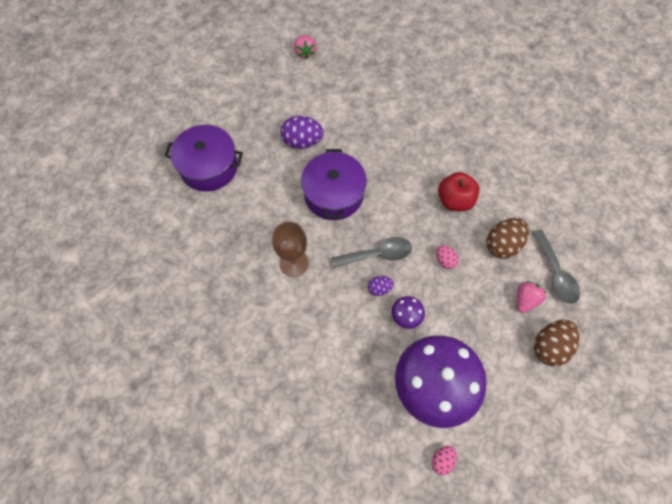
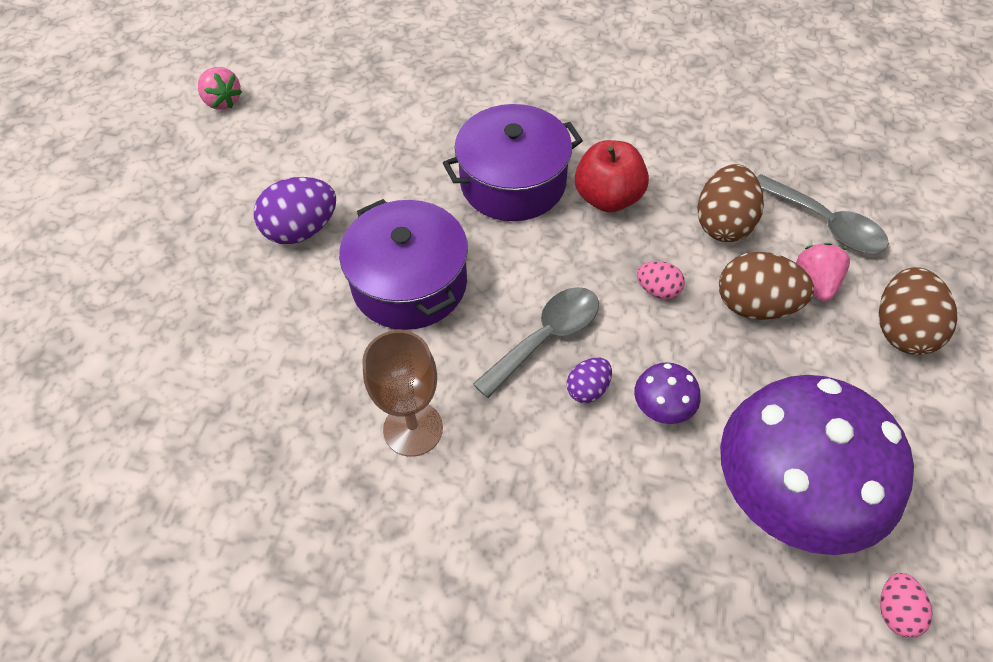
camera: 30 degrees left, 10 degrees down
purple pot [164,125,243,192] -> purple pot moved to [443,104,583,221]
none -> brown egg [719,252,814,320]

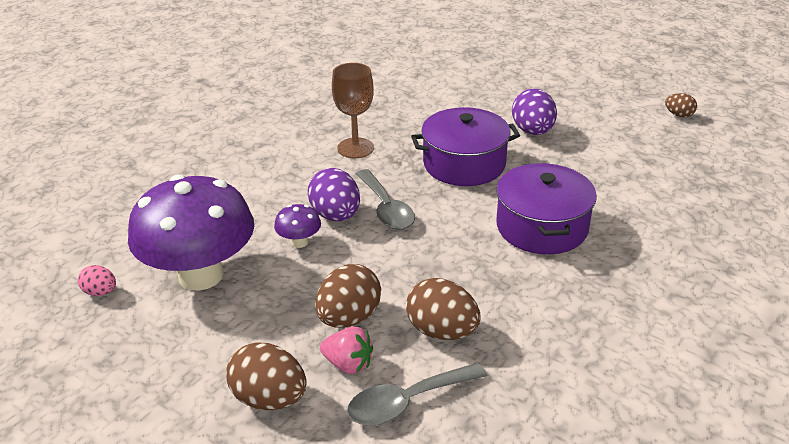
camera: 110 degrees right, 20 degrees down
pink strawberry [198,67,242,110] -> brown egg [665,93,697,117]
purple egg [567,358,612,403] -> purple egg [307,168,360,222], size x1.82
red apple [575,140,649,212] -> none
pink egg [637,261,685,299] -> none

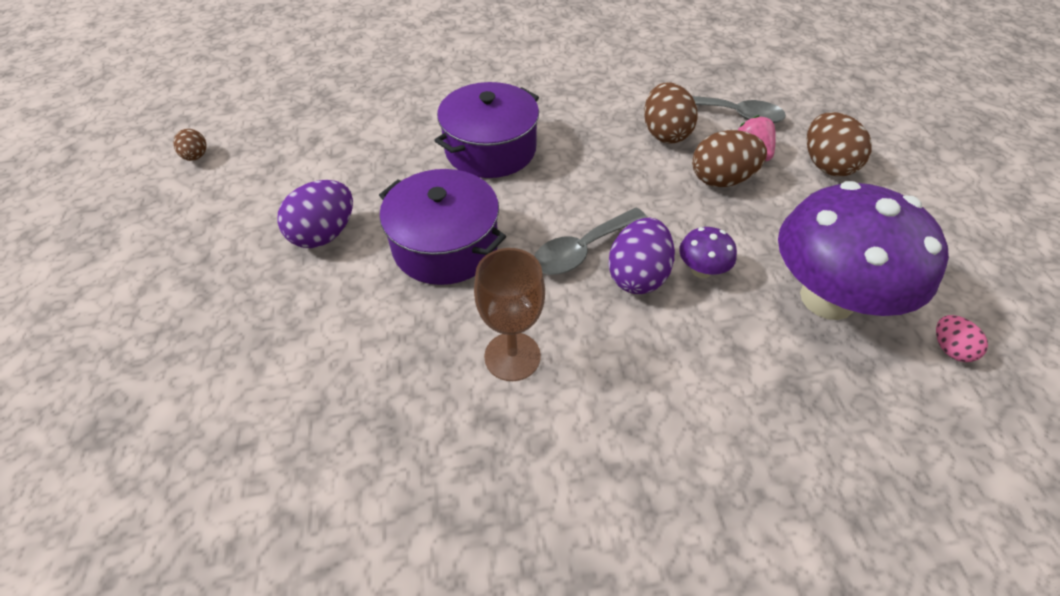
camera: 135 degrees left, 15 degrees up
grey spoon [356,169,415,230] -> grey spoon turned 150 degrees counterclockwise [534,208,647,275]

